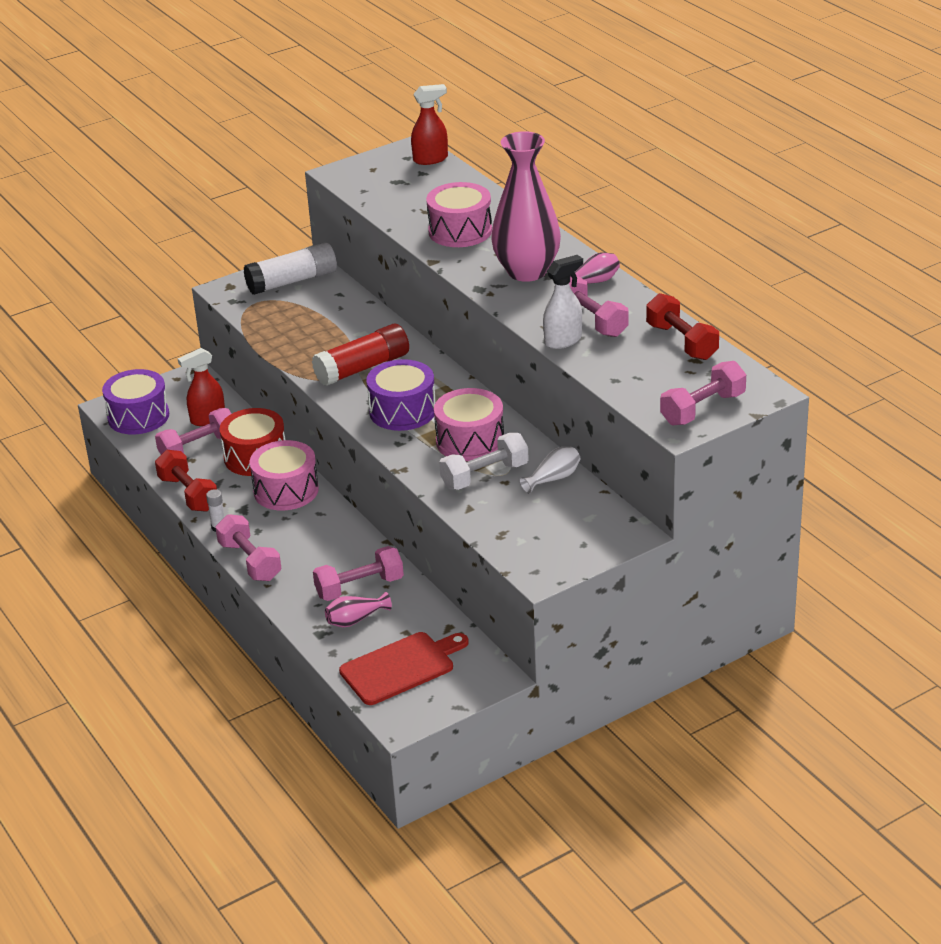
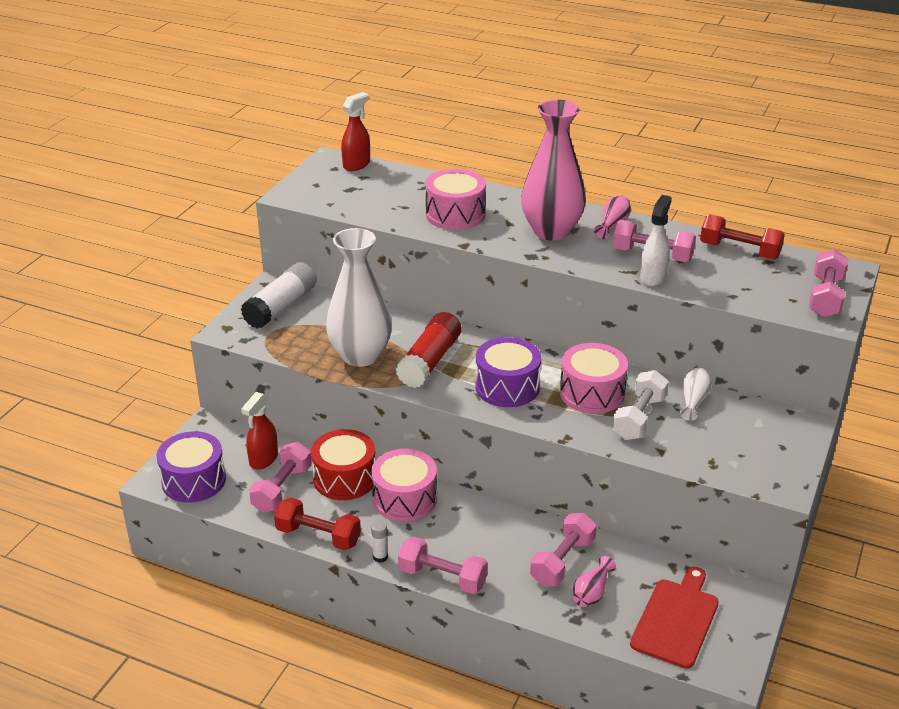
camera: 35 degrees left, 0 degrees up
none -> white vase [326,228,392,367]

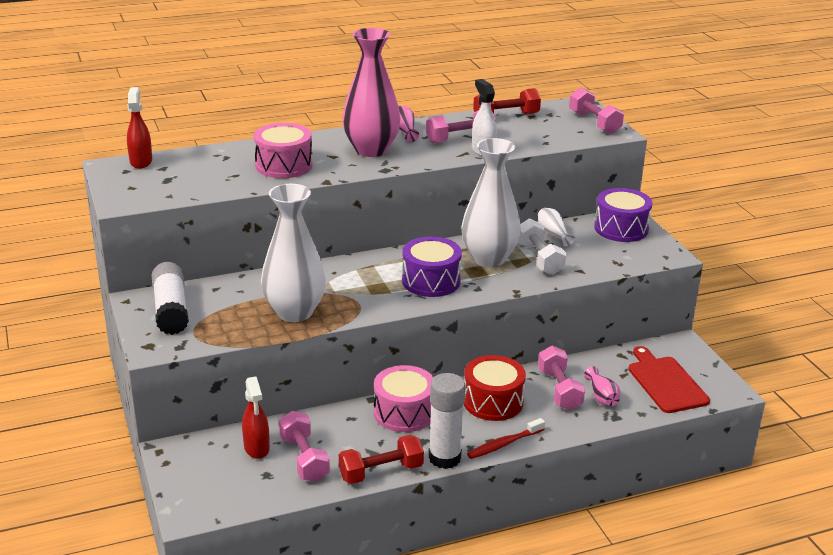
camera: 45 degrees left, 5 degrees down
purple drum [156,431,226,503] -> purple drum moved to [594,188,652,242]
red drum [311,429,376,500] -> red drum moved to [464,355,526,421]
white glue stick [371,520,388,563] -> white glue stick [429,373,465,469], size x2.26
red glue stick [396,312,461,388] -> none
pink dumbbell [398,537,488,594] -> red toothbrush [467,418,545,459]
pink drum [560,343,628,414] -> white vase [461,138,521,267]

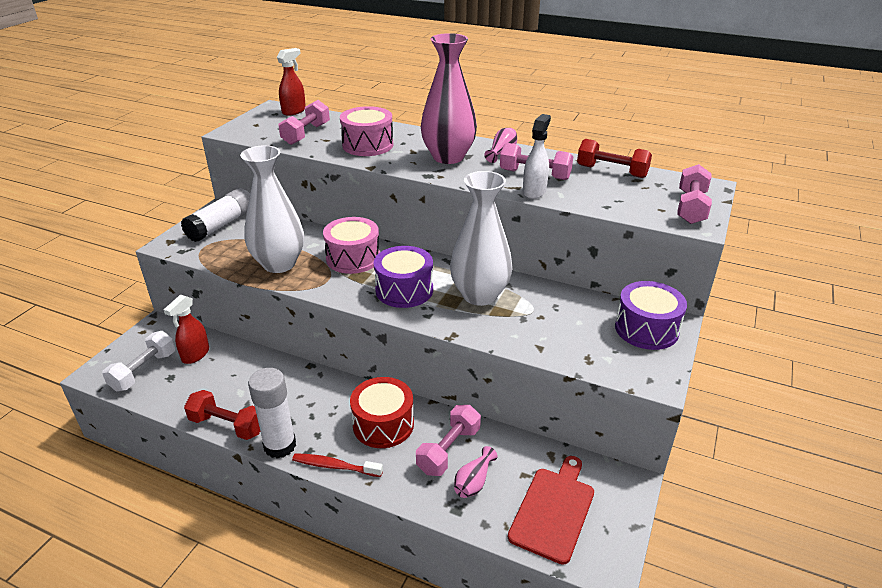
camera: 45 degrees right, 5 degrees up
pink dumbbell [279,411,330,482] -> pink dumbbell moved to [278,100,330,145]
pink drum [374,365,434,432] -> pink drum moved to [323,217,380,274]
white dumbbell [518,218,566,275] -> white dumbbell moved to [102,331,175,392]
white vase [538,208,575,247] -> none

